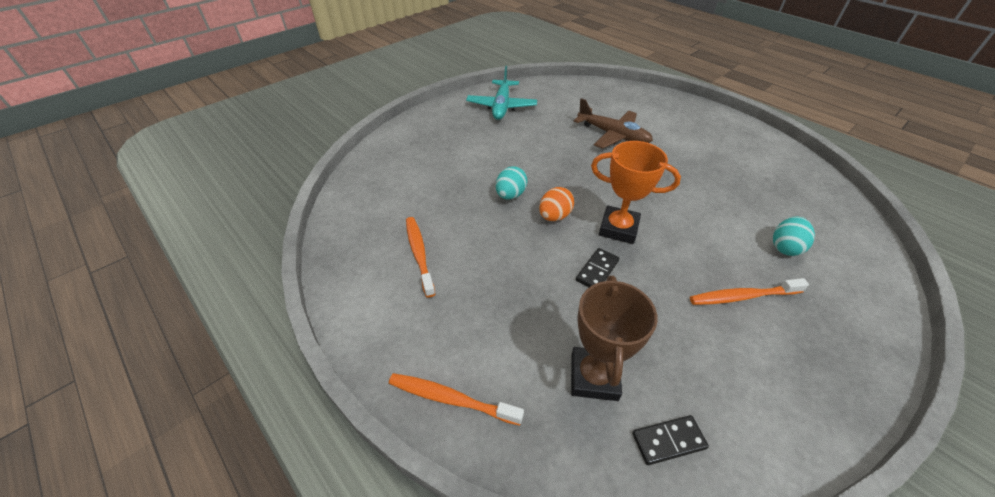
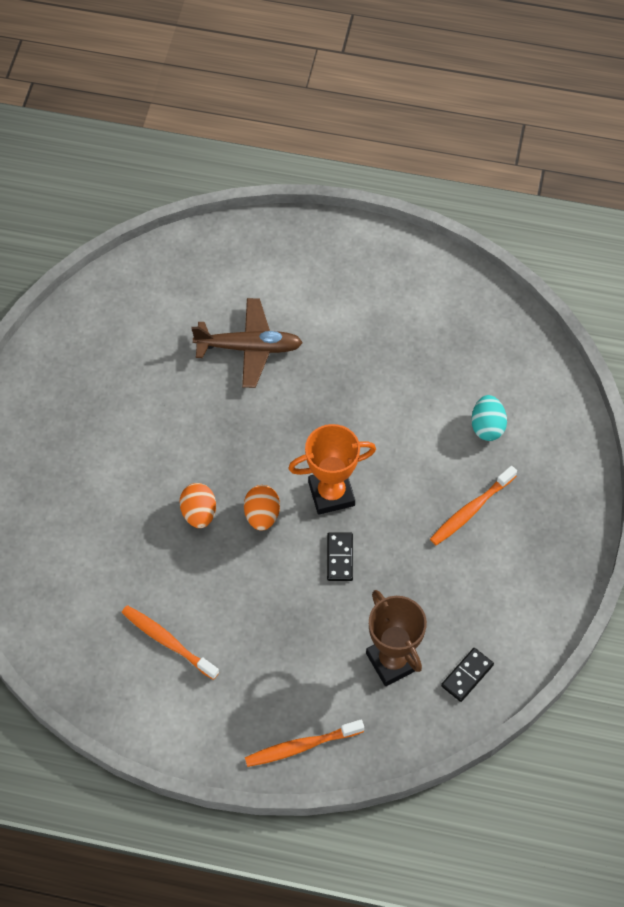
camera: 35 degrees left, 15 degrees up
turquoise plane [466,66,537,120] -> none
turquoise egg [496,166,528,199] -> orange egg [179,483,216,528]

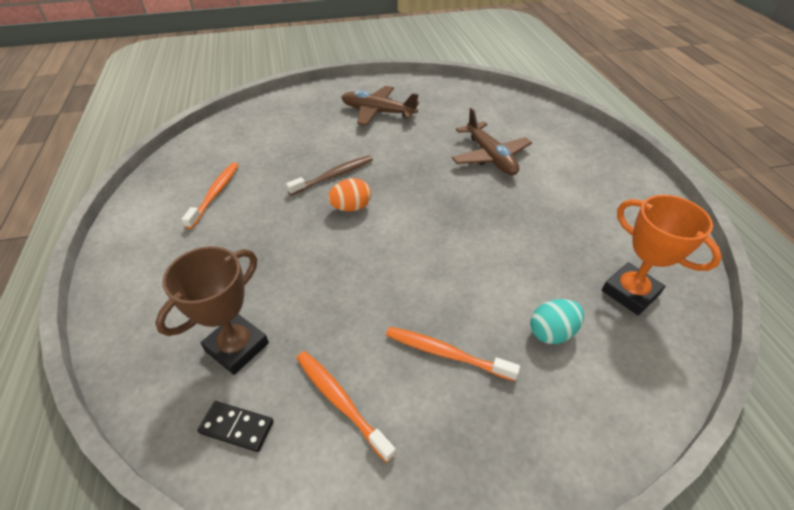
camera: 65 degrees right, 15 degrees down
orange egg [179,483,216,528] -> brown toothbrush [286,155,373,196]
orange toothbrush [245,720,364,767] -> orange toothbrush moved to [296,351,396,463]
orange trophy [288,424,376,515] -> orange trophy moved to [602,195,722,315]
black domino [327,532,353,581] -> none
none -> brown plane [341,86,419,126]

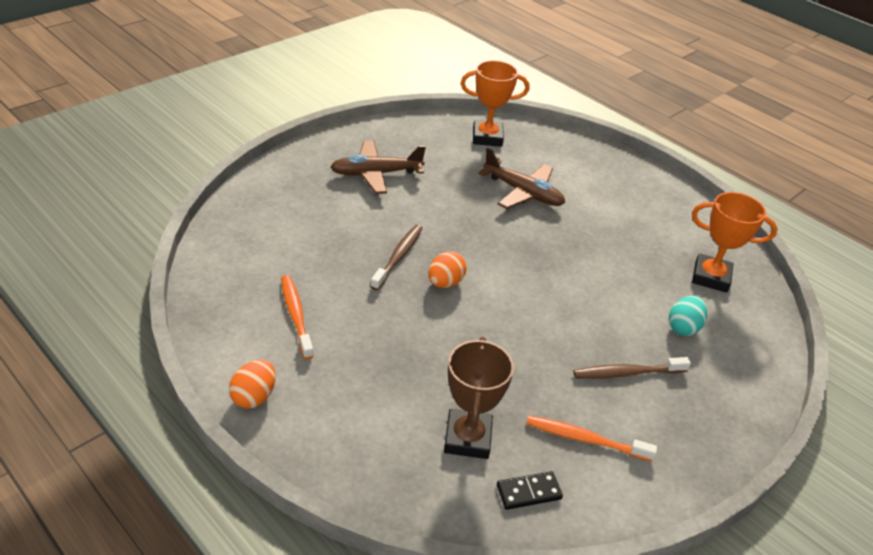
camera: 35 degrees left, 5 degrees down
orange toothbrush [386,327,520,381] -> brown toothbrush [573,357,691,379]
none -> orange egg [229,360,276,409]
none -> orange trophy [461,60,529,147]

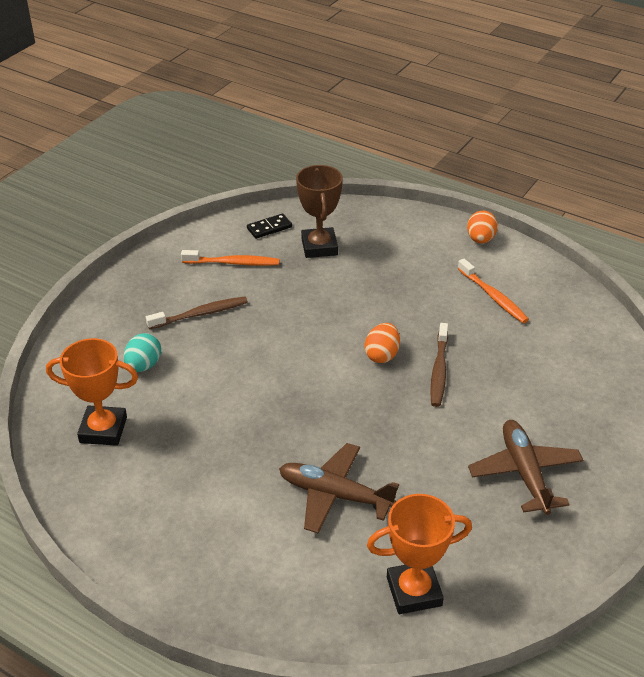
camera: 170 degrees right, 0 degrees up
brown plane [330,141,426,194] -> brown plane turned 75 degrees counterclockwise [468,420,583,515]

